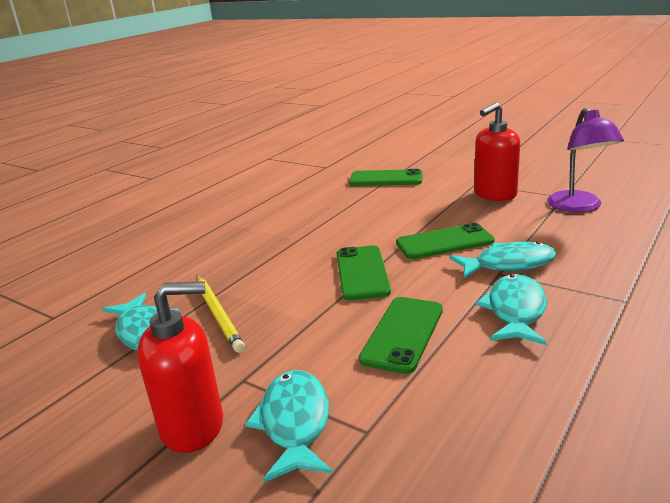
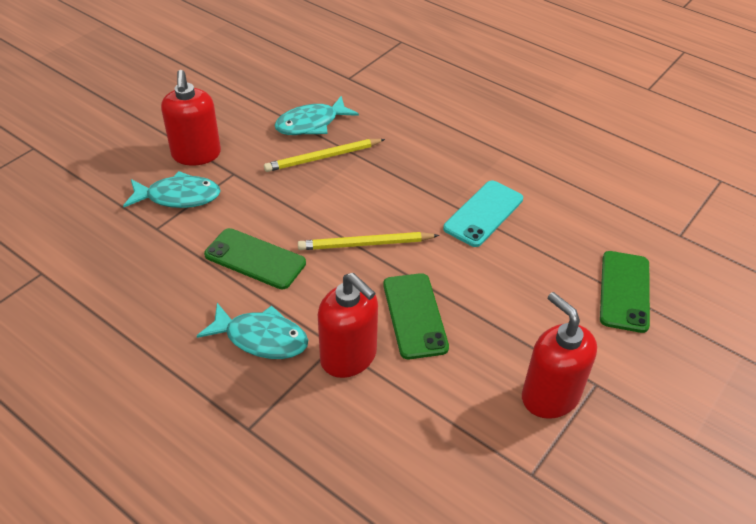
camera: 90 degrees right, 20 degrees up
green phone [337,245,391,300] -> yellow pencil [298,232,439,250]
turquoise fish [449,242,556,278] -> red soap dispenser [318,273,378,378]
purple lamp [547,108,624,212] -> none
none -> turquoise phone [443,181,523,247]

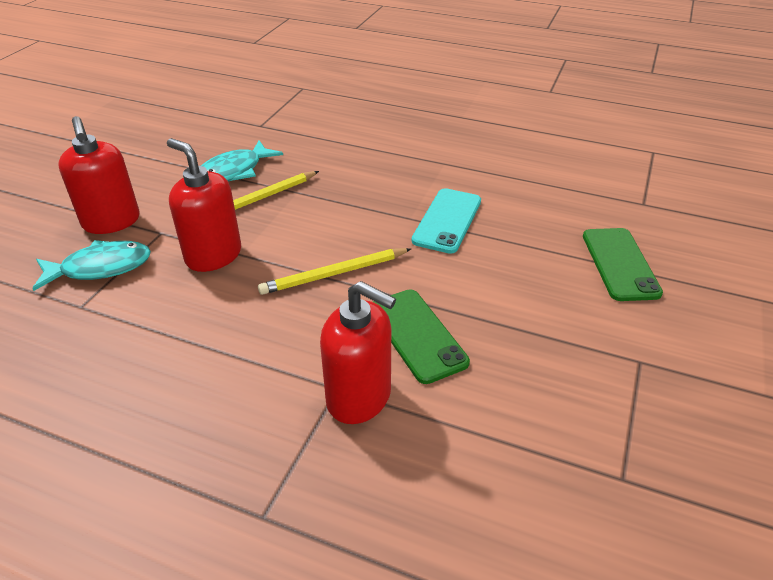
camera: 15 degrees left, 5 degrees down
turquoise fish [197,303,308,359] -> none
green phone [204,228,306,289] -> none
red soap dispenser [522,292,597,419] -> red soap dispenser moved to [167,138,241,272]

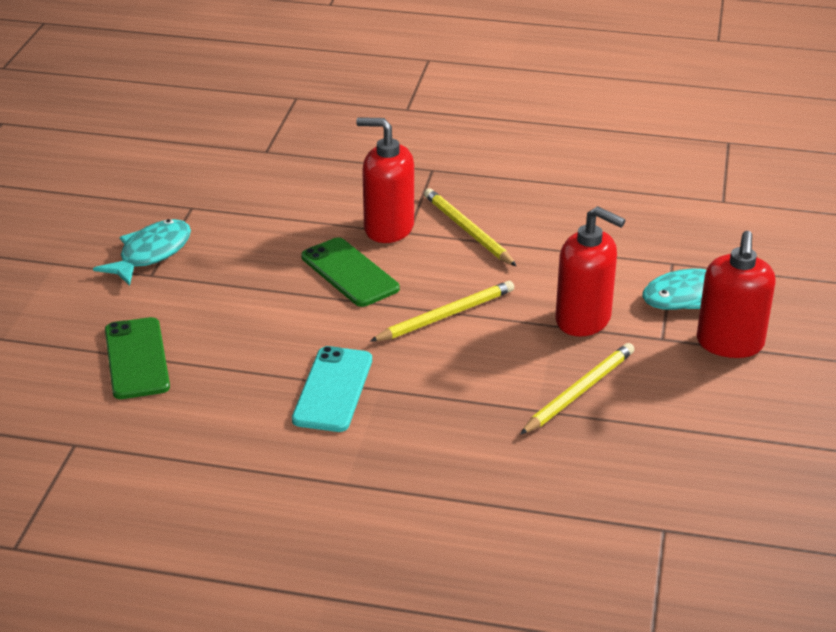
camera: 170 degrees right, 5 degrees down
red soap dispenser [58,116,139,234] -> red soap dispenser turned 135 degrees counterclockwise [697,231,776,358]
turquoise fish [201,140,283,182] -> turquoise fish moved to [93,219,191,286]
none -> yellow pencil [424,188,516,266]

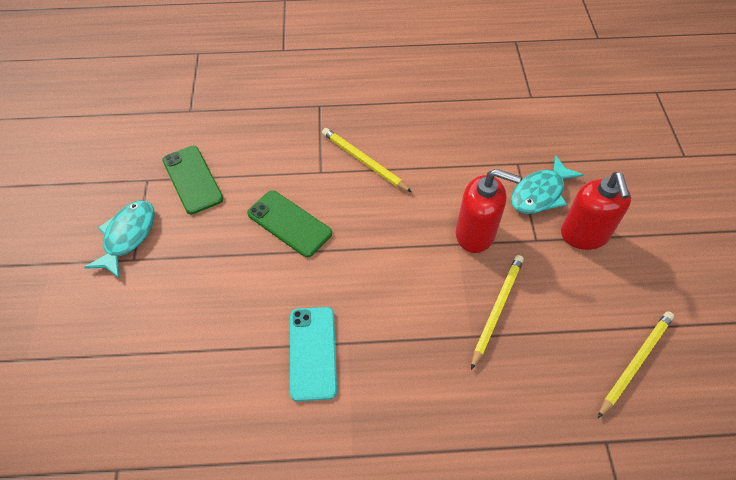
camera: 15 degrees left, 20 degrees up
green phone [105,317,170,399] -> green phone moved to [162,146,223,214]
red soap dispenser [356,117,414,243] -> none
yellow pencil [370,281,514,342] -> yellow pencil moved to [598,311,674,418]

